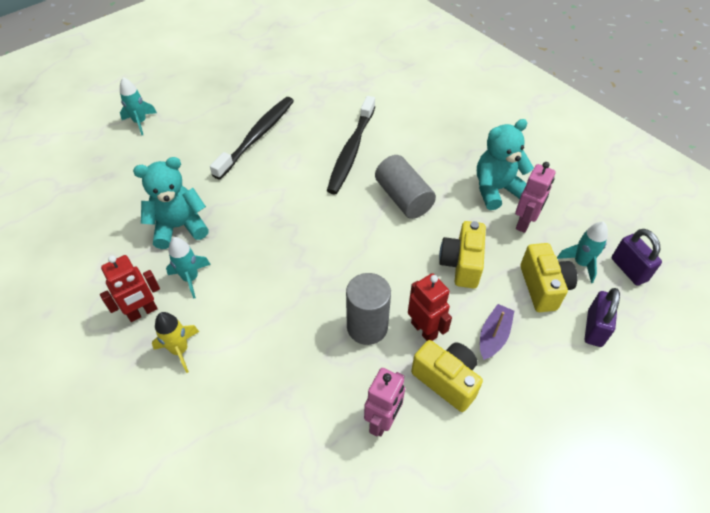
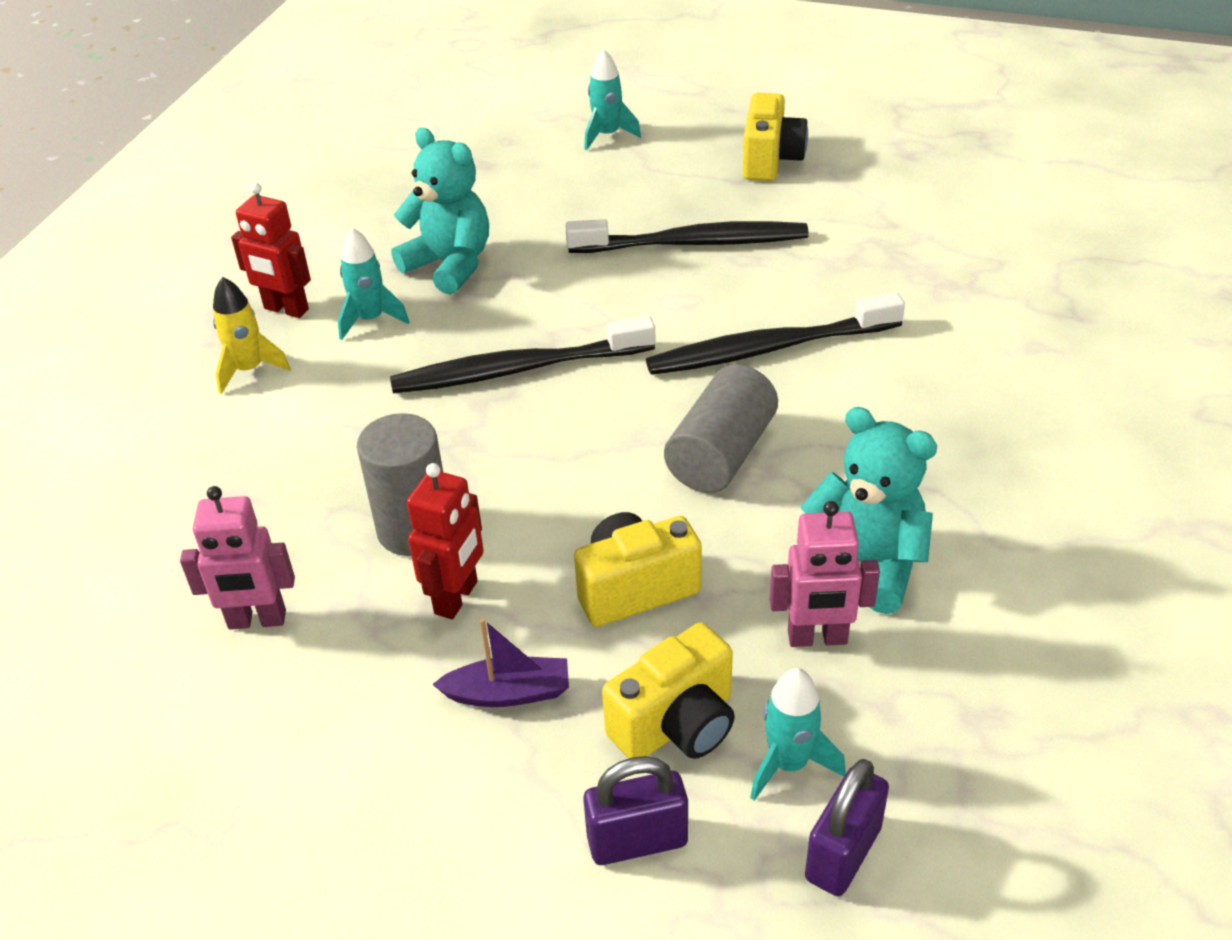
camera: 60 degrees right, 10 degrees down
yellow camera [411,340,483,412] -> yellow camera moved to [743,93,808,181]
none -> black toothbrush [390,316,656,393]

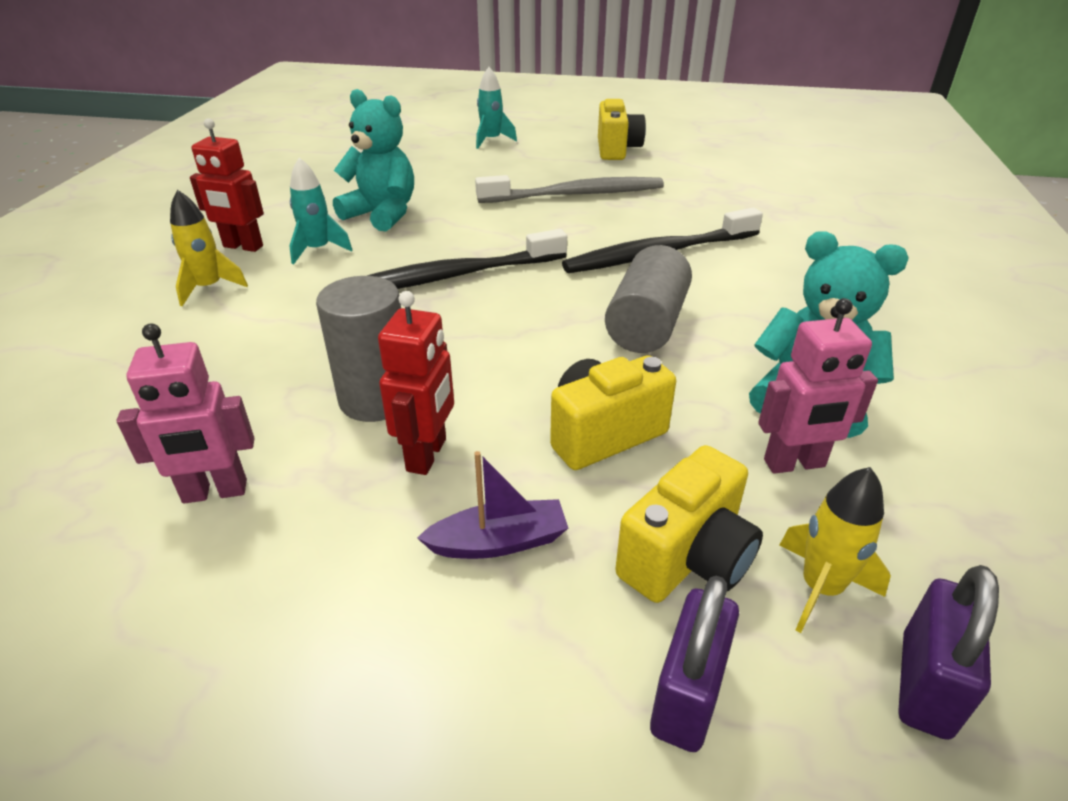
camera: 10 degrees left, 5 degrees down
black toothbrush [566,219,808,253] -> grey toothbrush [475,175,664,203]
purple padlock [583,756,688,865] -> purple padlock turned 45 degrees counterclockwise [650,576,739,752]
turquoise rocket [750,668,846,801] -> yellow rocket [780,467,891,633]

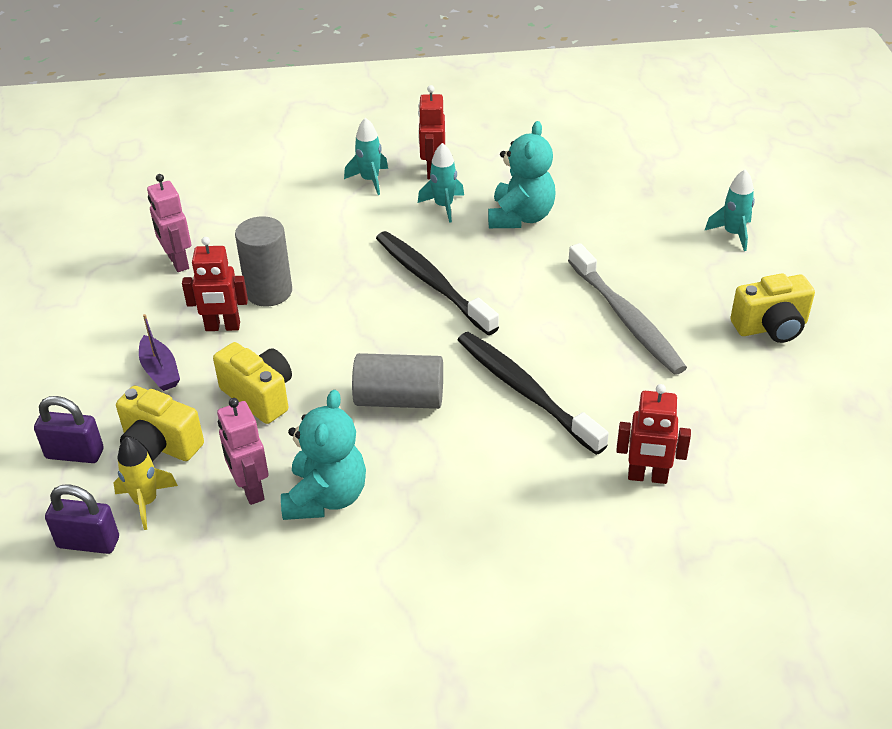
camera: 75 degrees right, 5 degrees up
yellow rocket [170,190,248,306] -> turquoise rocket [344,118,388,195]
none -> red robot [616,384,691,484]

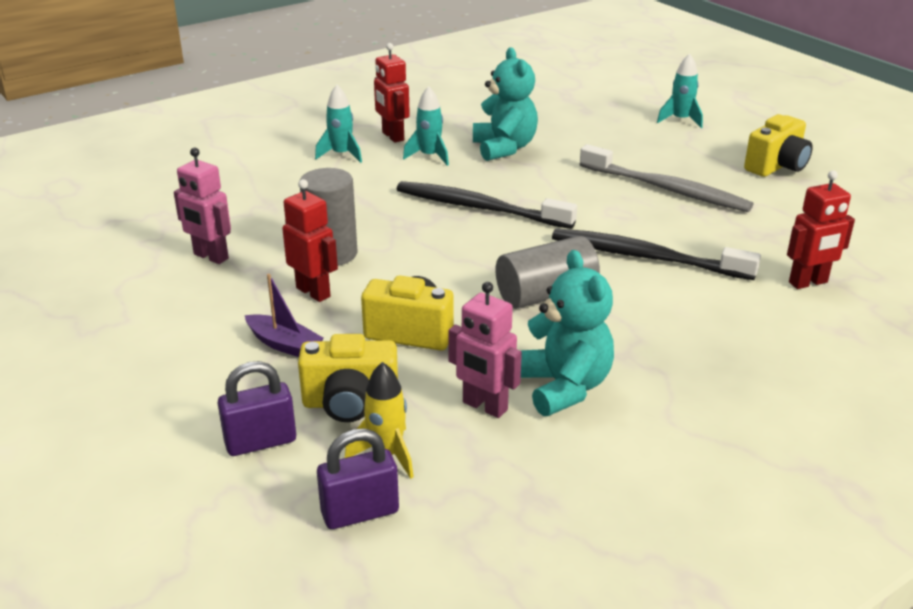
camera: 30 degrees left, 10 degrees down
red robot [182,237,248,331] -> red robot turned 105 degrees counterclockwise [282,179,338,302]

